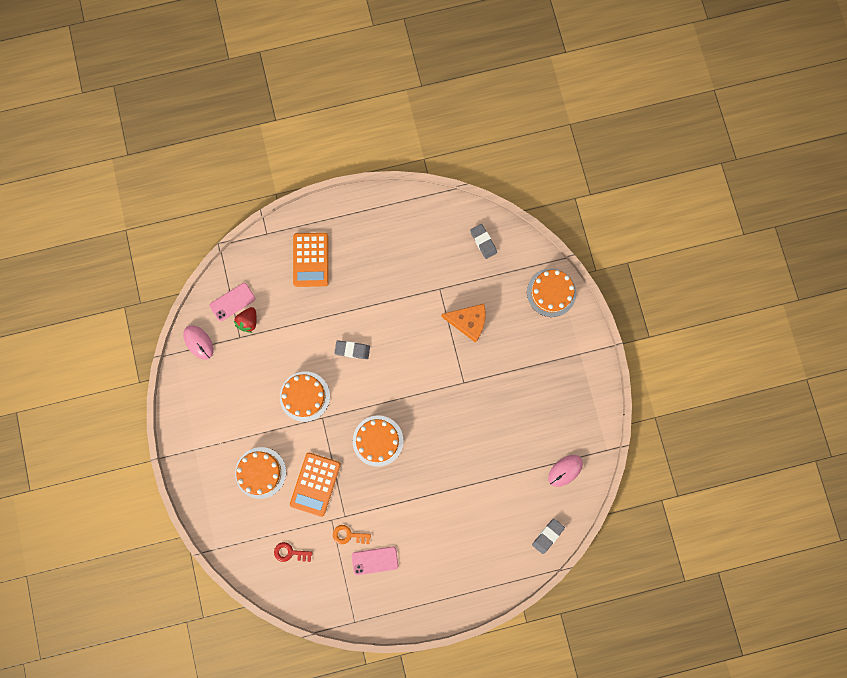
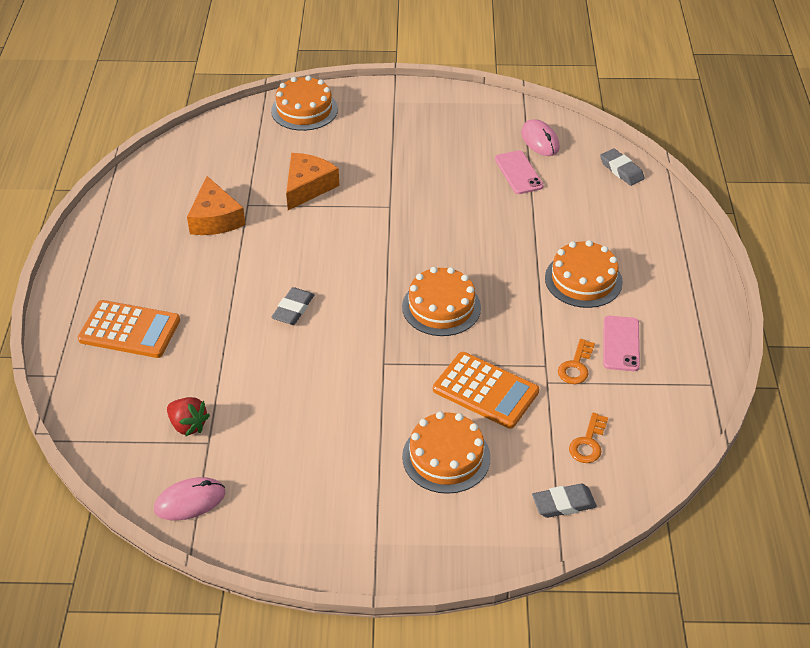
camera: 75 degrees left, 35 degrees down
pink phone [210,283,255,321] -> pink phone moved to [495,150,544,194]
red key [274,542,313,562] -> orange key [569,413,608,463]
orange cake [280,371,330,422] -> orange cake moved to [545,240,623,308]
grey eraser [470,224,497,259] -> grey eraser moved to [532,484,597,518]
none -> orange cheese [187,176,246,235]

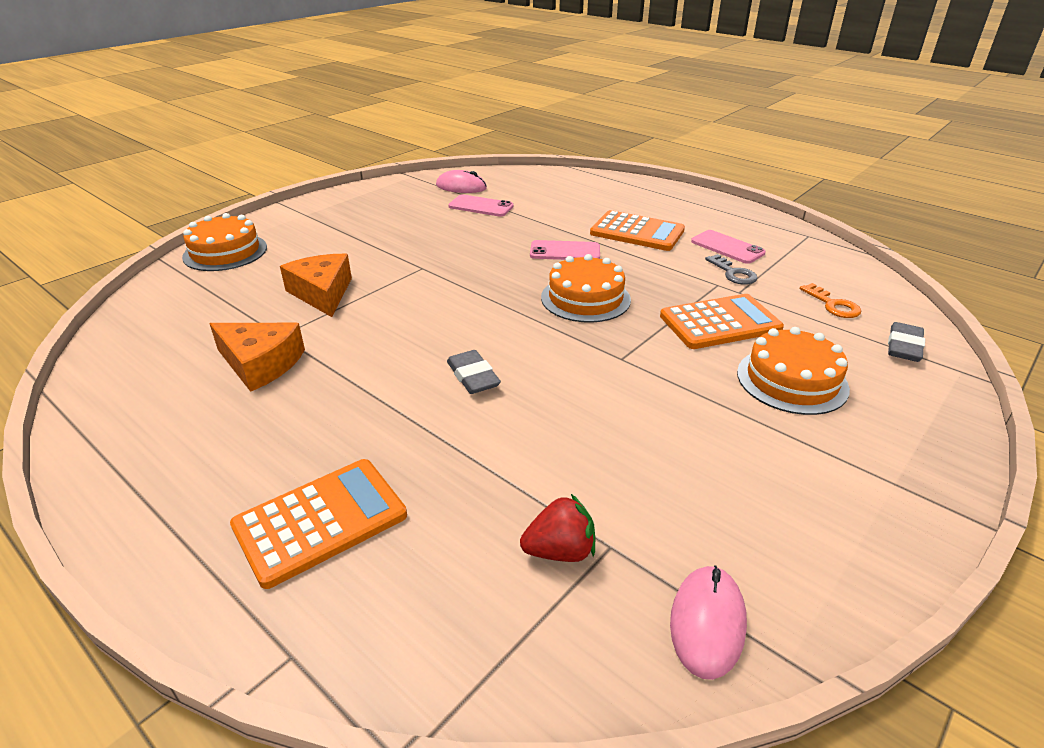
camera: 50 degrees left, 10 degrees down
orange cake [545,240,623,308] -> orange calculator [590,210,685,251]
orange key [558,339,595,384] -> grey key [705,254,758,285]
grey eraser [600,148,645,186] -> none
none -> pink phone [530,240,600,260]

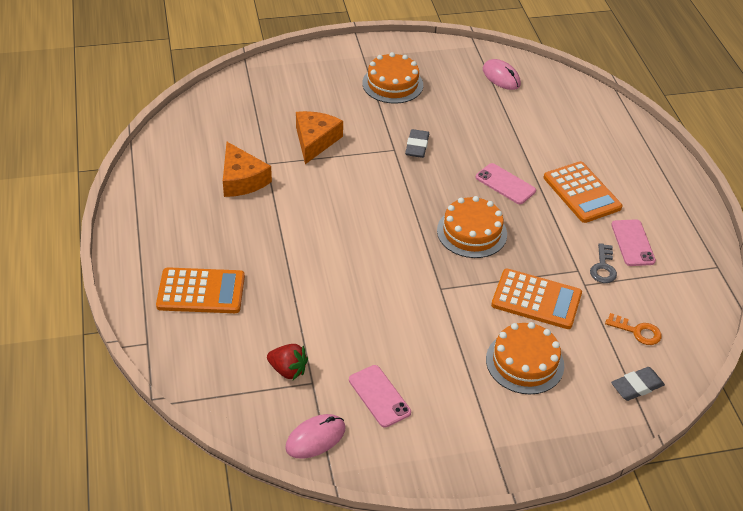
camera: 35 degrees right, 10 degrees up
orange cake [182,213,267,271] -> orange cake moved to [362,52,423,104]
grey eraser [447,350,501,394] -> grey eraser moved to [405,129,429,158]
pink phone [448,194,514,217] -> pink phone moved to [349,365,411,428]
orange key [800,283,861,318] -> orange key turned 75 degrees counterclockwise [605,313,662,345]

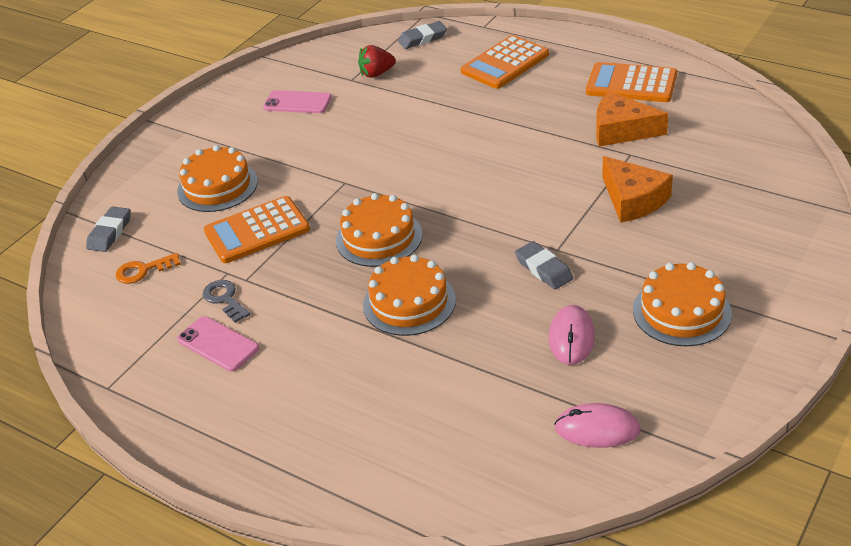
camera: 140 degrees right, 5 degrees down
pink mouse [285,414,345,459] -> pink mouse moved to [549,305,595,365]
pink phone [476,163,536,204] -> orange cake [363,254,456,336]
orange calculator [544,161,622,223] -> orange calculator moved to [586,62,677,102]
none -> grey eraser [398,21,447,49]

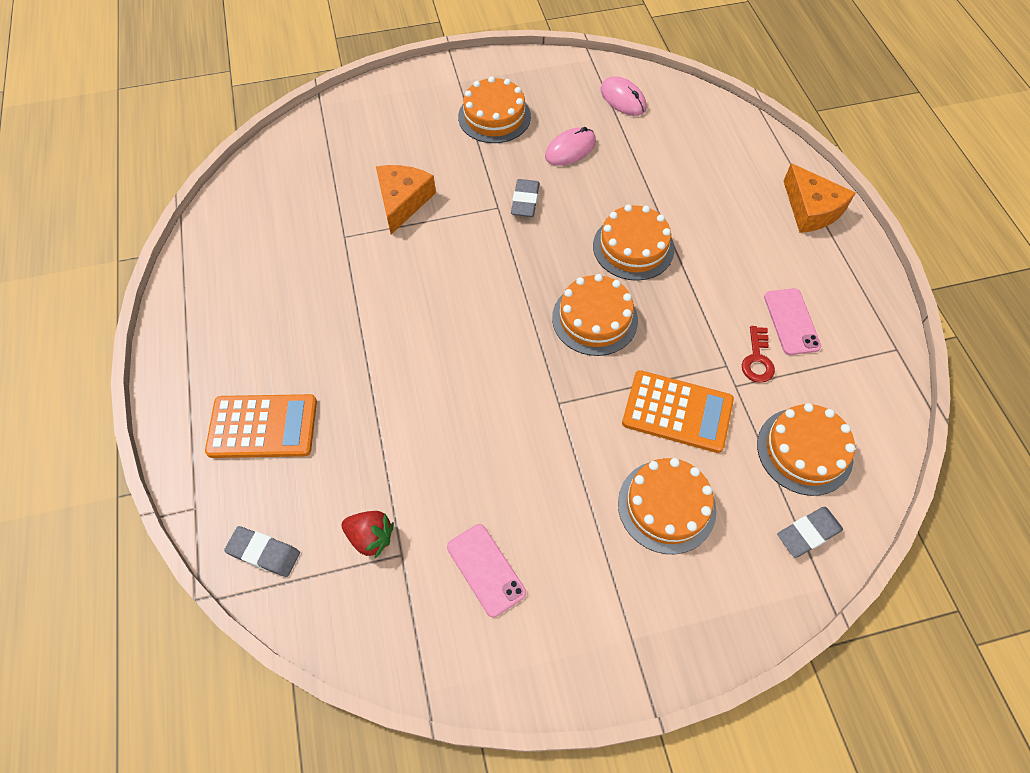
camera: 140 degrees left, 20 degrees up
orange key [116,253,181,284] -> orange cake [757,403,855,496]
grey key [203,280,250,323] -> red key [742,326,775,383]
orange calculator [586,62,677,102] -> none
orange cheese [596,91,669,147] -> orange cheese moved to [783,163,856,233]

